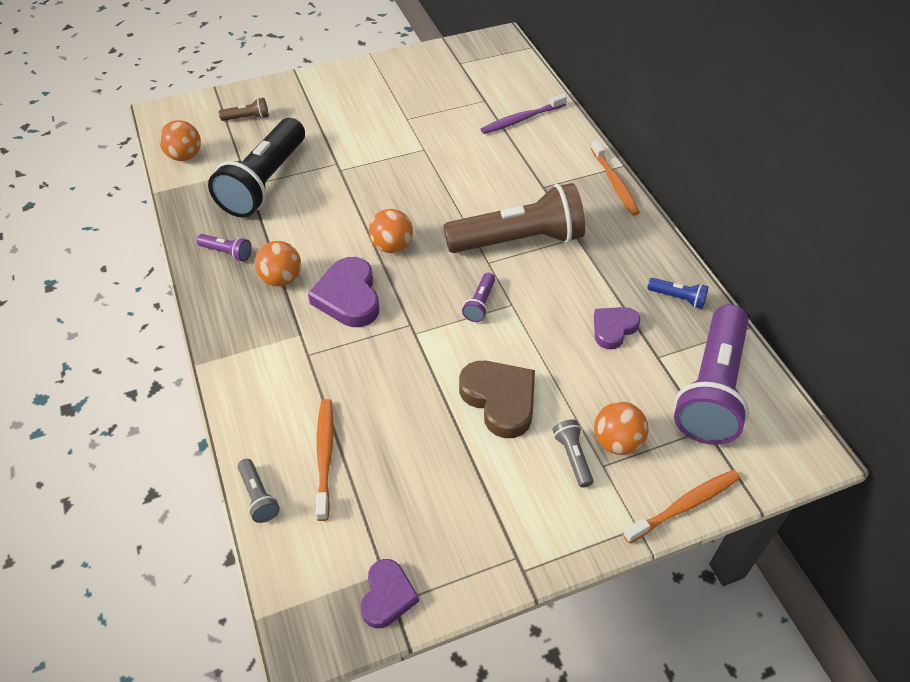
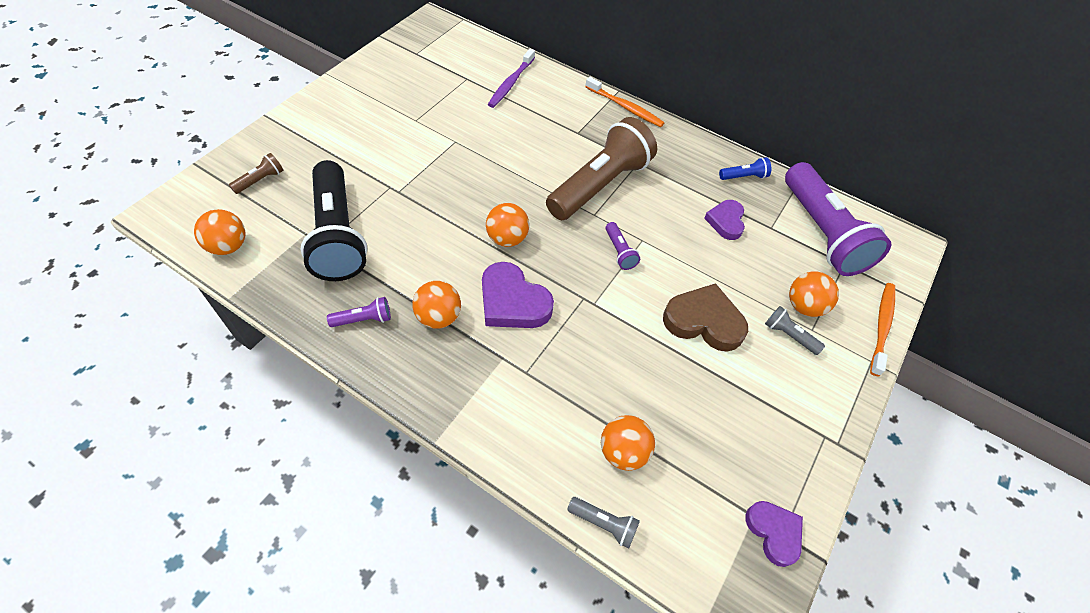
camera: 40 degrees left, 5 degrees up
orange toothbrush [316,399,333,521] -> orange ball [601,415,655,471]

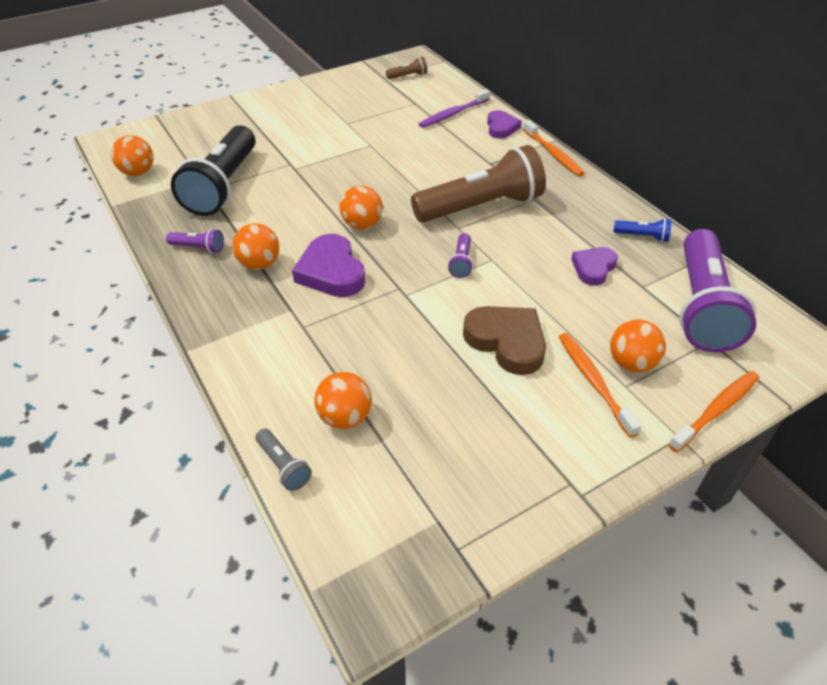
camera: 30 degrees right, 10 degrees down
brown flashlight [229,153,284,194] -> brown flashlight moved to [386,57,427,79]
purple heart [745,501,803,567] -> purple heart moved to [487,110,522,139]
grey flashlight [765,306,825,355] -> orange toothbrush [559,333,642,438]

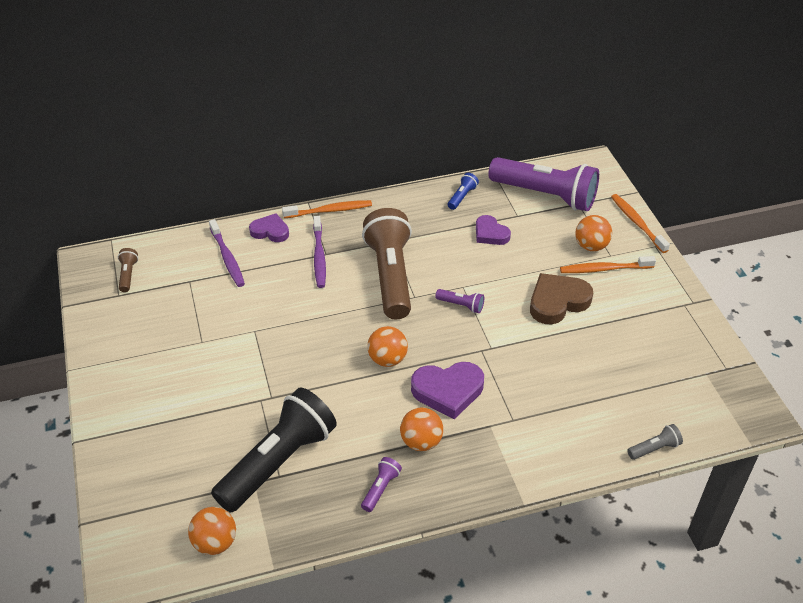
camera: 75 degrees left, 0 degrees up
black flashlight [171,125,256,216] -> black flashlight turned 75 degrees counterclockwise [211,388,337,513]
orange ball [314,372,372,429] -> none
none -> purple toothbrush [313,216,326,288]

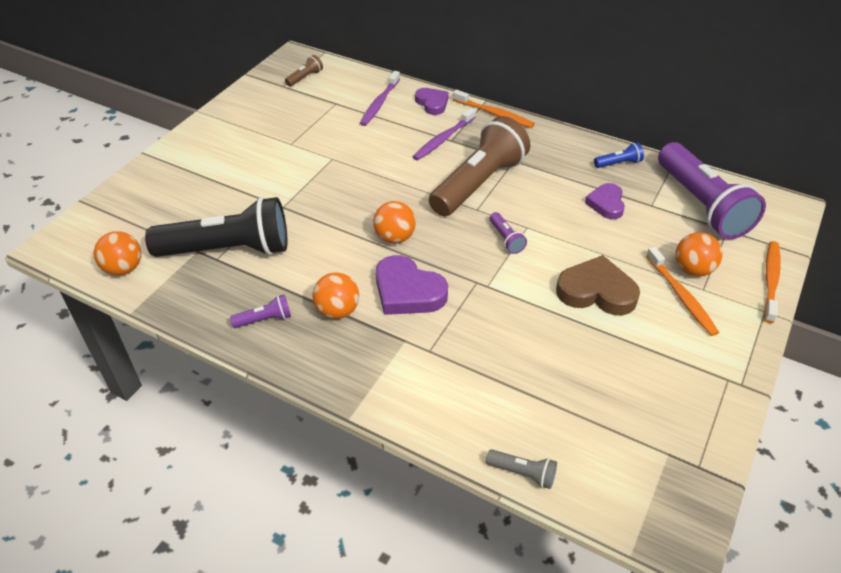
camera: 45 degrees right, 0 degrees up
orange toothbrush [560,256,656,273] -> orange toothbrush turned 150 degrees counterclockwise [646,246,719,336]

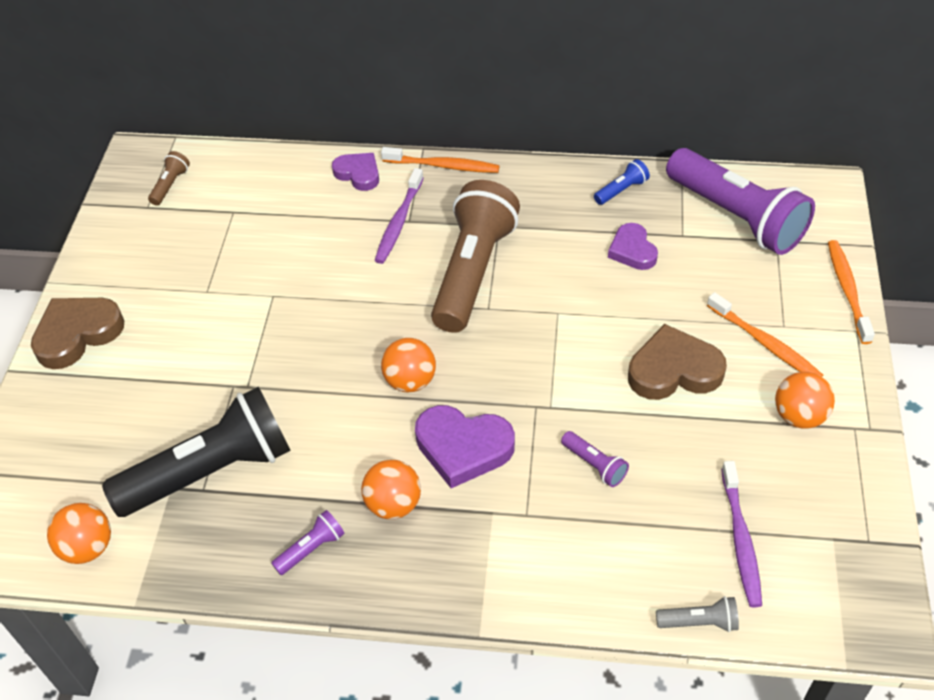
camera: 20 degrees left, 5 degrees up
purple toothbrush [360,71,400,126] -> purple toothbrush moved to [721,461,762,607]
purple flashlight [490,212,527,254] -> purple flashlight moved to [561,431,629,487]
orange ball [675,232,722,277] -> orange ball moved to [775,372,835,429]
none -> brown heart [31,298,124,369]

